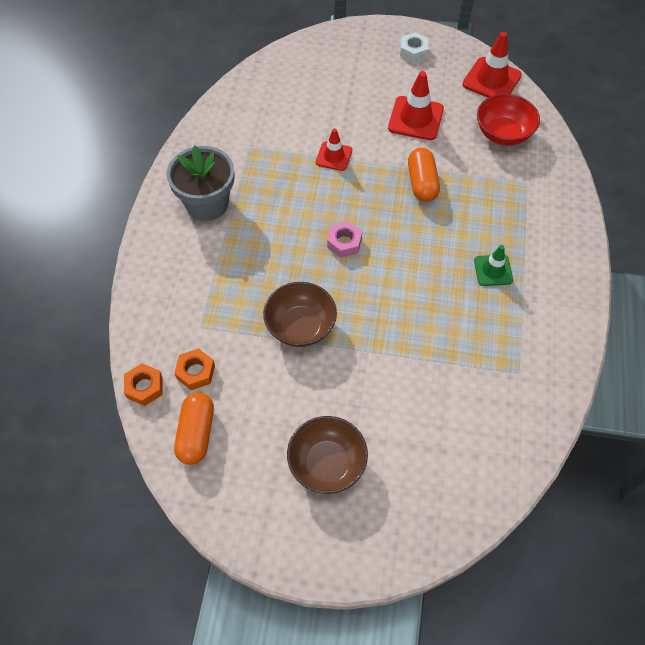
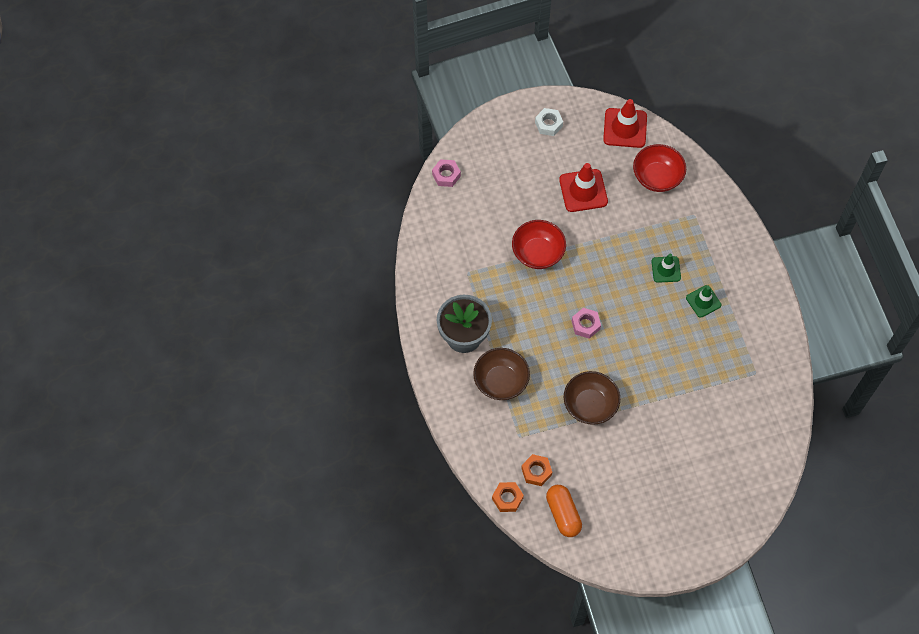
camera: 25 degrees left, 5 degrees up
brown bowl [287,416,368,494] -> brown bowl moved to [473,348,530,400]
red traffic cone [316,128,352,171] -> red bowl [512,220,566,269]
orange capsule [408,148,440,202] -> none
none -> pink nut [432,159,461,187]
none -> green traffic cone [651,254,681,283]

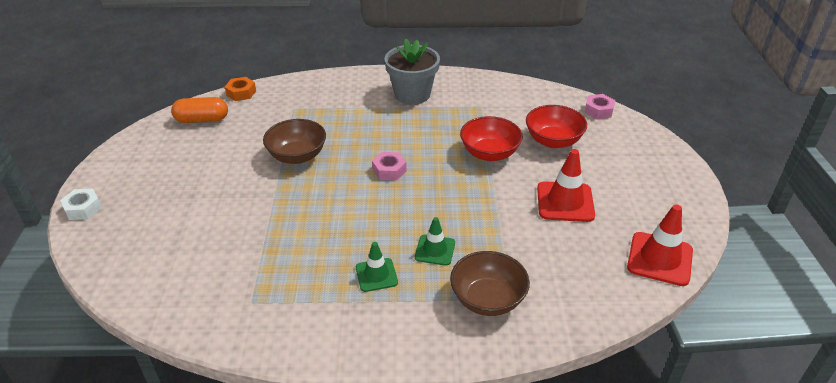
camera: 105 degrees right, 25 degrees down
brown bowl [473,348,530,400] -> brown bowl moved to [450,251,530,316]
orange nut [521,454,552,486] -> none
white nut [535,108,563,136] -> white nut moved to [60,188,102,220]
red bowl [633,144,686,192] -> red bowl moved to [526,105,587,148]

